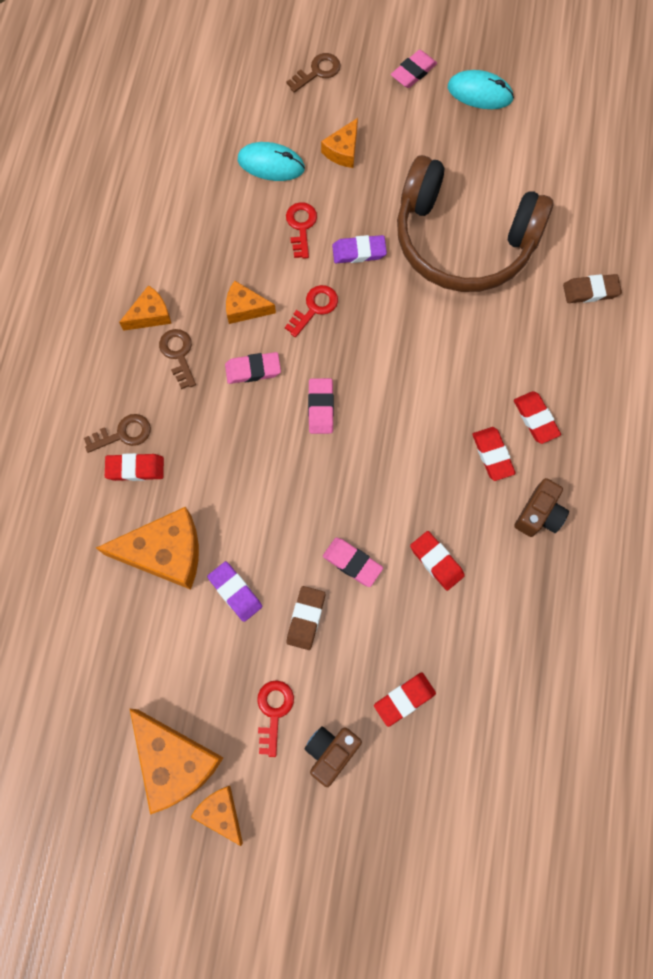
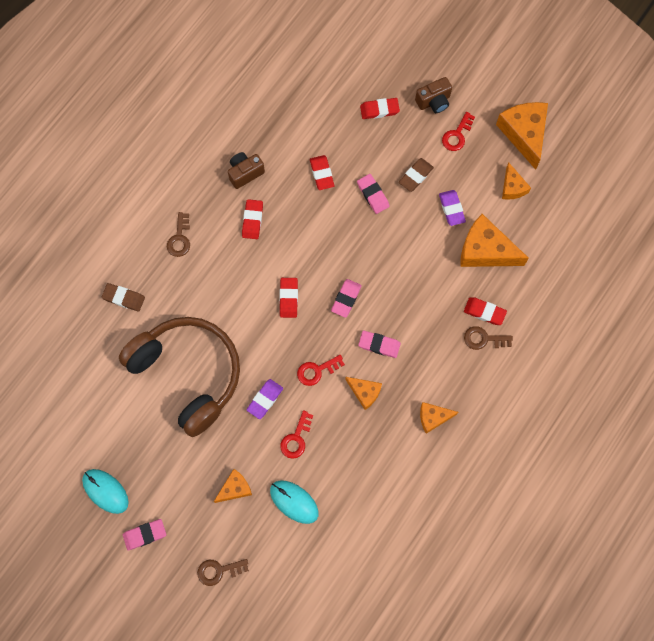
camera: 155 degrees left, 0 degrees up
brown key [159,329,196,389] -> brown key moved to [167,212,190,257]
orange cheese [191,786,243,846] -> orange cheese moved to [502,162,531,200]
purple eraser [332,235,387,263] -> purple eraser turned 75 degrees counterclockwise [246,379,283,419]
red eraser [514,391,561,444] -> red eraser moved to [279,278,298,318]

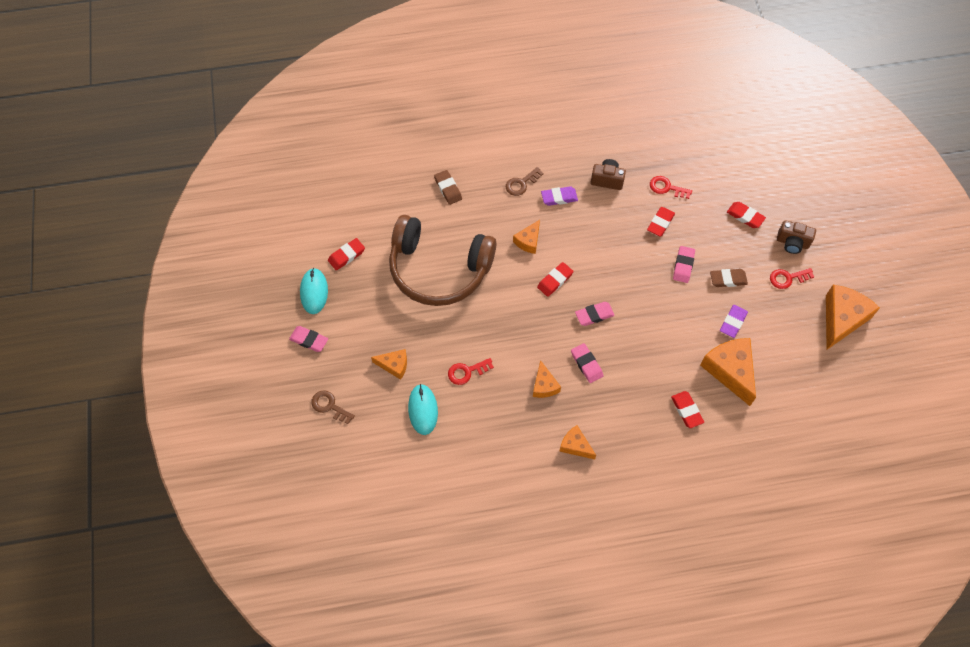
camera: 45 degrees right, 10 degrees down
brown headphones [119,317,240,437] -> brown headphones turned 105 degrees clockwise [389,215,496,306]
red eraser [242,199,263,239] -> red eraser moved to [328,238,365,270]
purple eraser [246,379,283,419] -> purple eraser moved to [541,186,578,206]
red key [297,355,345,386] -> red key moved to [650,176,692,199]
brown key [464,326,513,350] -> none
orange cheese [502,162,531,200] -> orange cheese moved to [513,220,540,254]

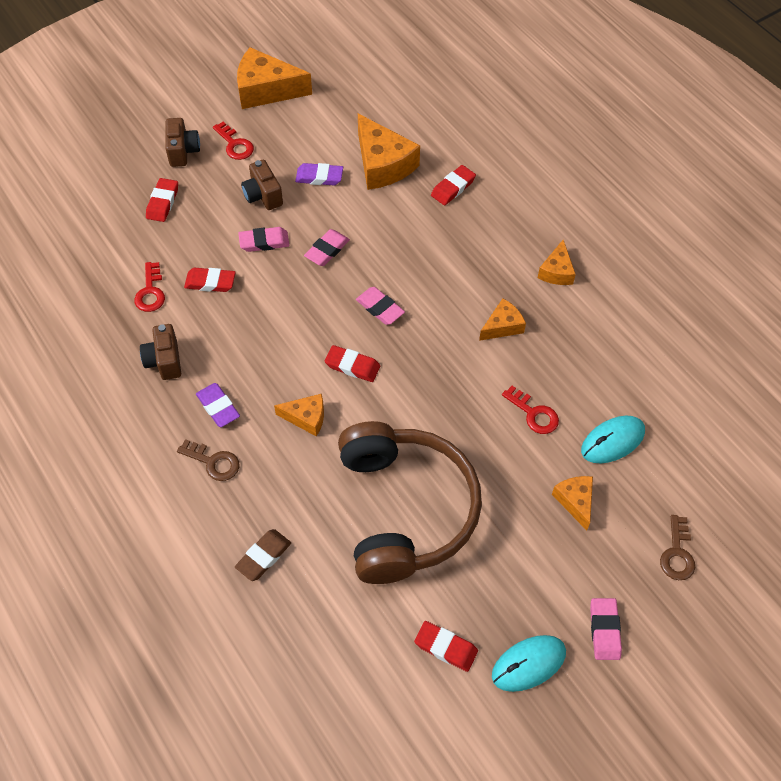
camera: 115 degrees left, 5 degrees down
pink eraser [571,343,603,383] -> pink eraser moved to [304,229,350,266]
orange cheese [700,338,756,406] -> orange cheese turned 75 degrees counterclockwise [358,114,420,190]
brown eraser [710,269,748,287] -> brown camera [241,160,283,210]

